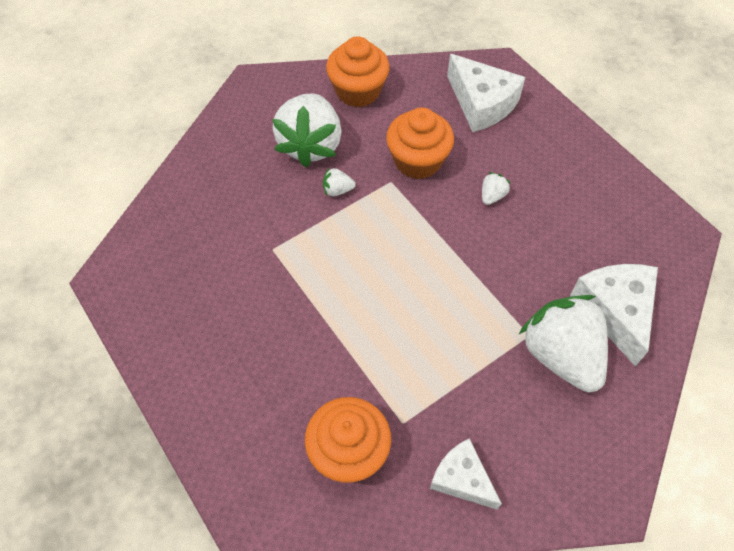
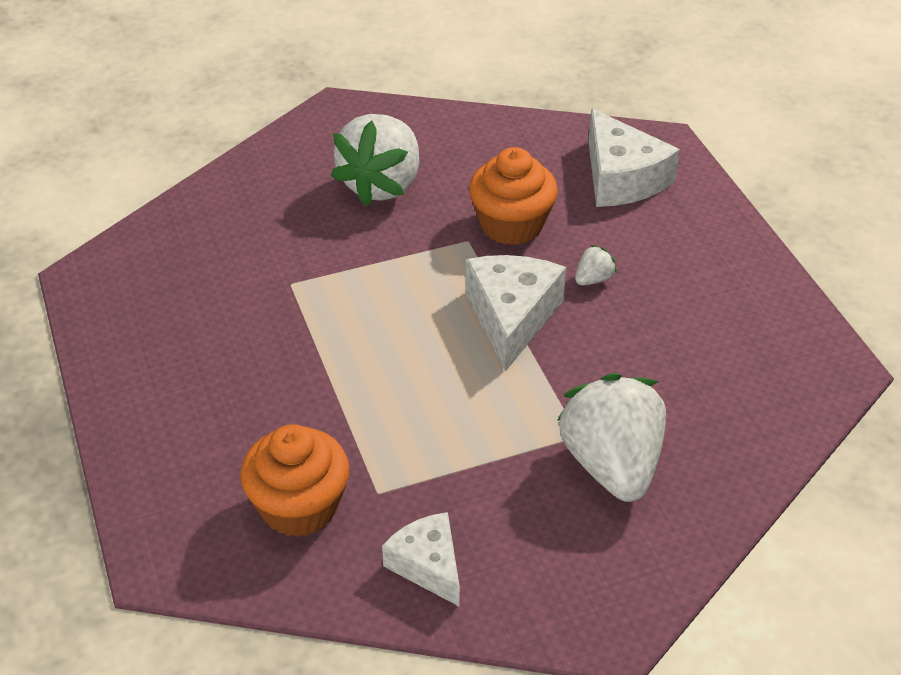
camera: 15 degrees right, 15 degrees down
white strawberry [323,168,356,196] -> none
orange cupcake [326,36,390,107] -> none
white cheese [570,264,658,367] -> white cheese moved to [465,255,566,372]

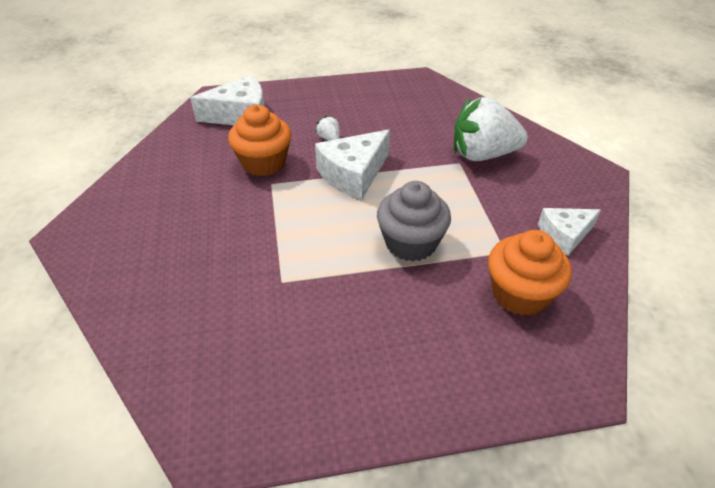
camera: 80 degrees left, 0 degrees up
white strawberry [331,114,419,206] -> none
white cheese [465,255,566,372] -> white cheese turned 60 degrees counterclockwise [315,129,390,199]
none -> grey cupcake [377,181,451,261]

